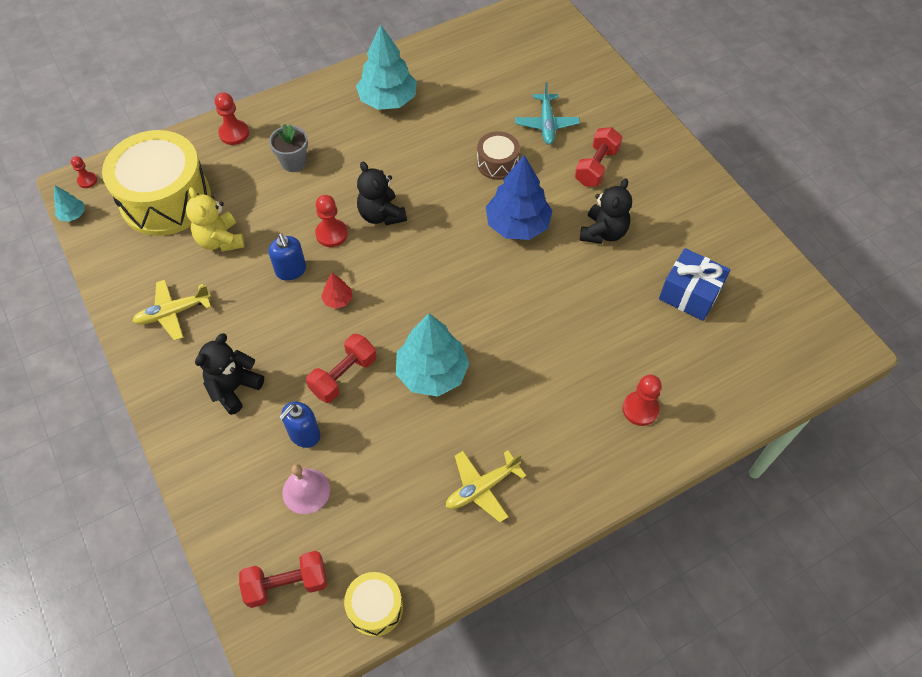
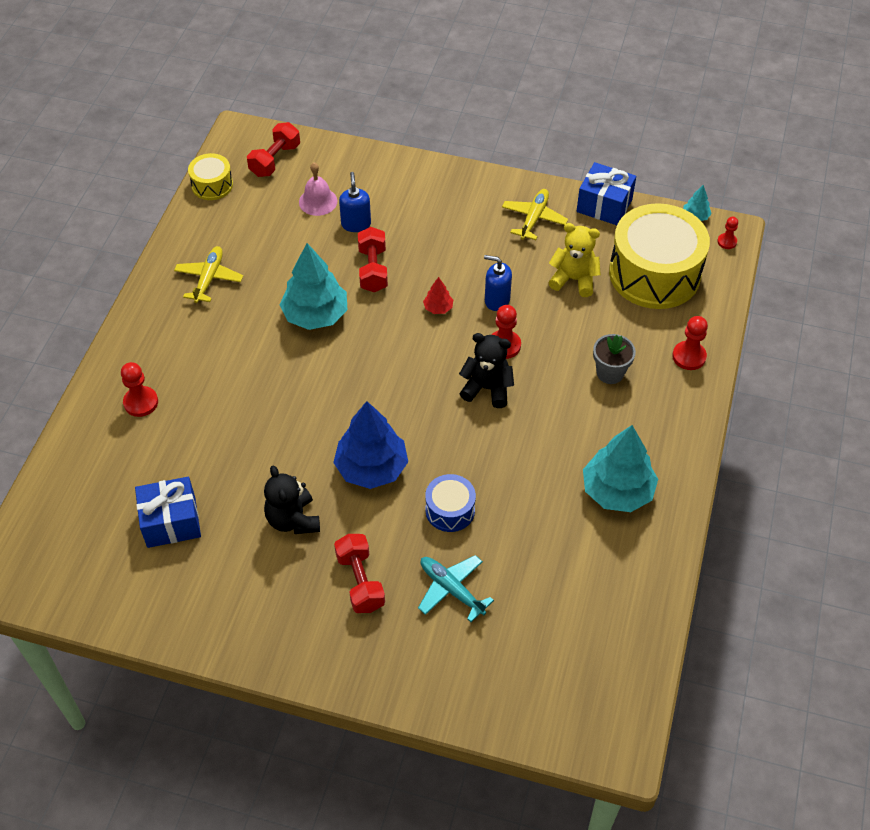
camera: 135 degrees right, 5 degrees down
black teddy bear [195,333,264,415] -> none
brown drum [477,131,520,180] -> blue drum [425,474,476,532]
none -> blue gift [577,162,636,225]

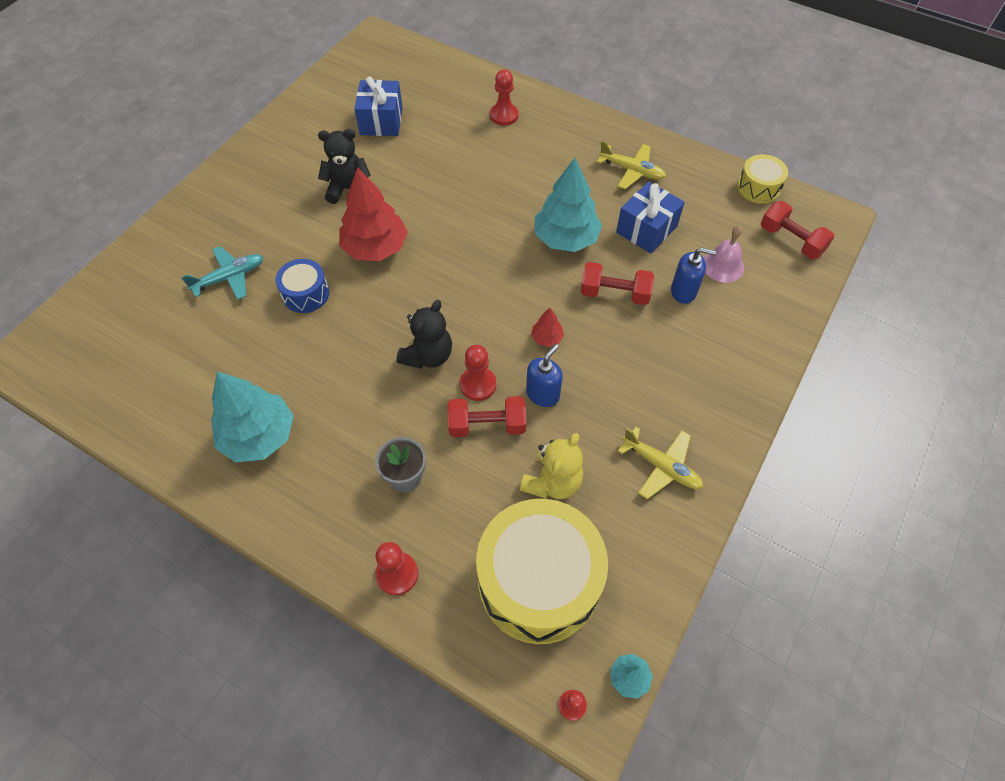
camera: 105 degrees right, 5 degrees up
blue tree [333,401,408,489] -> red tree [339,167,408,261]
red dumbbell [334,534,385,613] -> red dumbbell moved to [448,396,526,437]
blue gift [577,162,636,225] -> blue gift moved to [616,181,685,253]

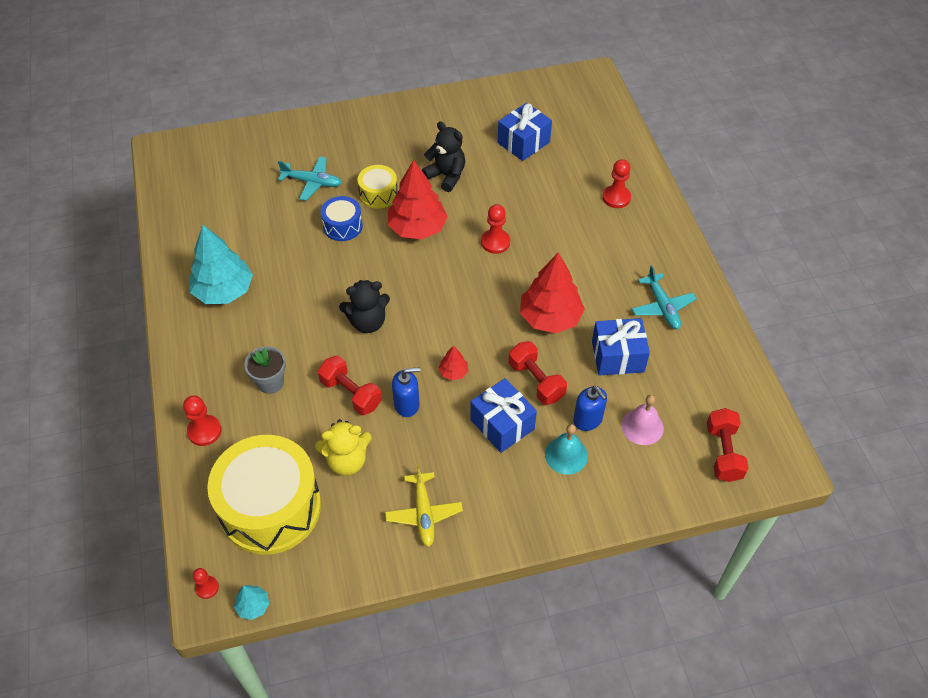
camera: 45 degrees right, 5 degrees down
red pawn [460,345,496,401] -> red pawn moved to [481,204,510,254]
turquoise tree [535,158,602,252] -> red tree [520,253,585,333]
yellow plane [597,141,666,189] -> turquoise plane [632,265,697,329]
yellow drum [737,154,788,204] -> yellow drum moved to [358,165,398,209]
none -> blue gift [470,378,537,453]
none -> turquoise bell [545,424,588,475]

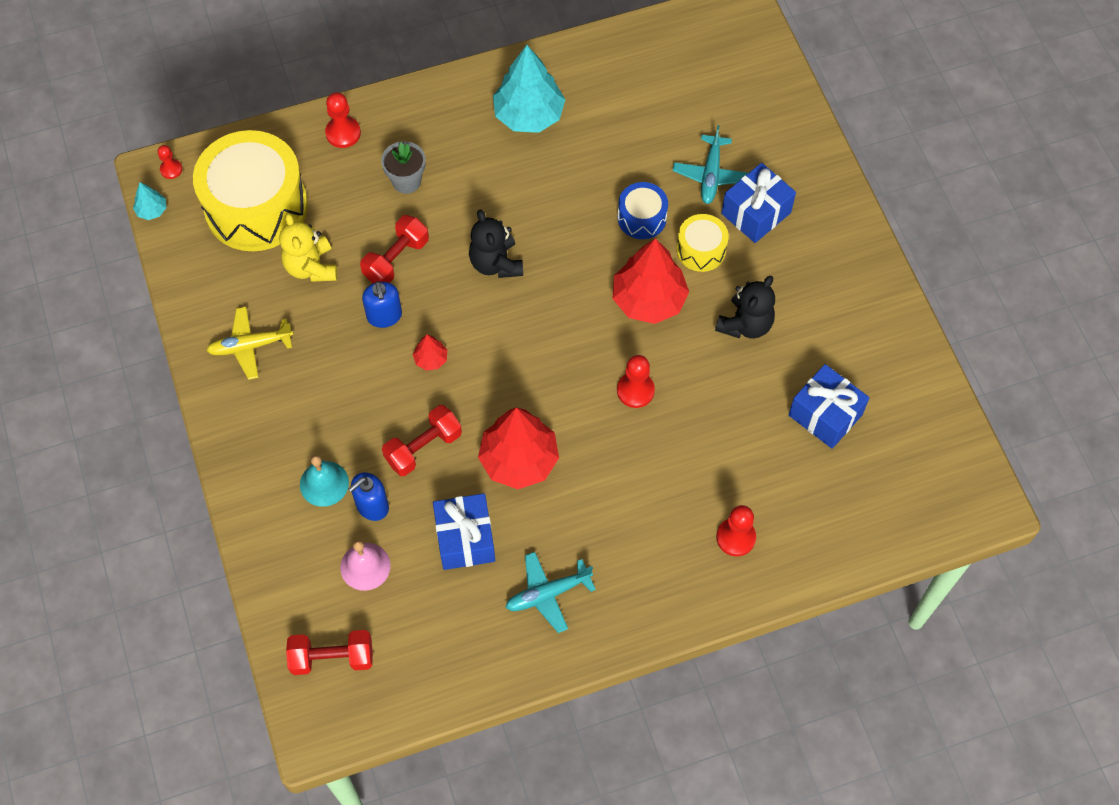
camera: 85 degrees right, 10 degrees up
blue gift [470,378,537,453] -> blue gift moved to [721,163,796,243]

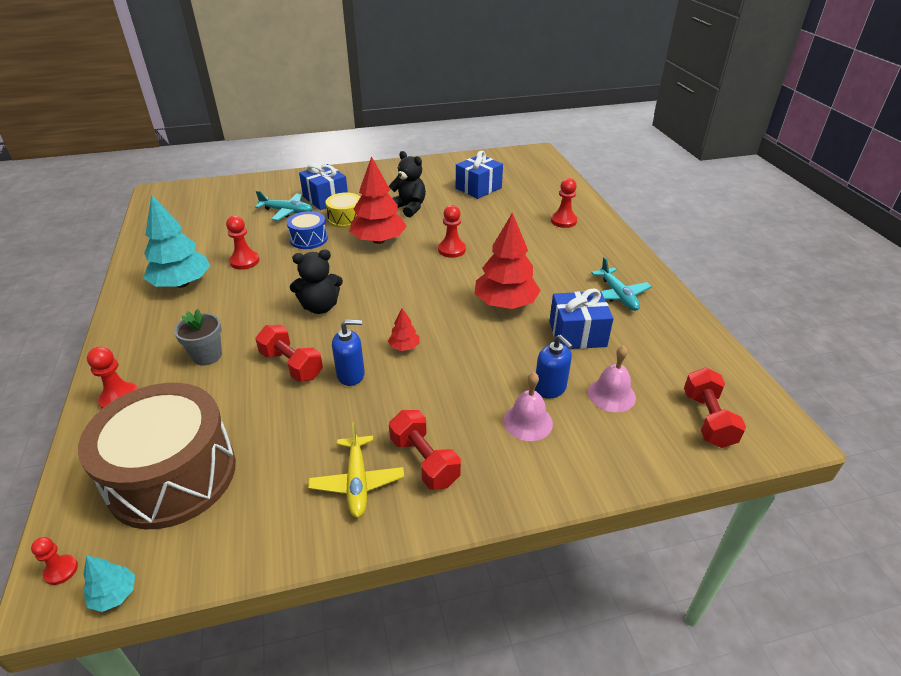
camera: 85 degrees left, 25 degrees down
yellow drum [193,130,308,251] -> brown drum [78,383,236,529]
yellow teddy bear [279,213,337,282] -> none
turquoise bell [300,455,349,507] -> pink bell [503,372,553,441]
red dumbbell [382,405,462,476] -> red dumbbell moved to [389,410,461,490]
none -> red pawn [226,216,260,270]

